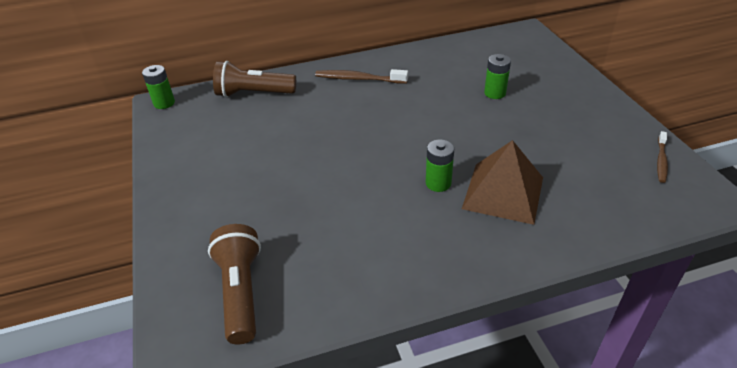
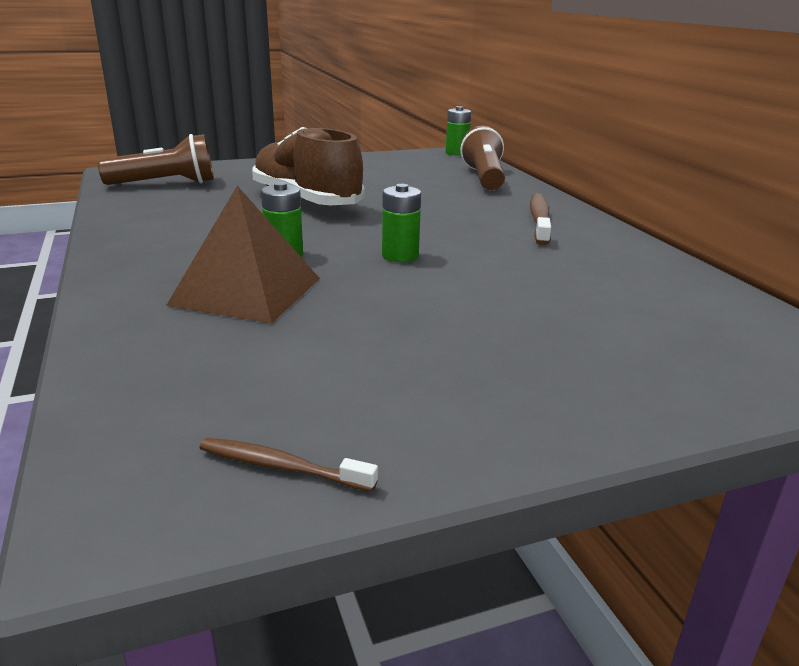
camera: 85 degrees right, 15 degrees down
green battery [484,54,511,99] -> green battery moved to [382,184,421,262]
none -> brown shoe [252,127,365,205]

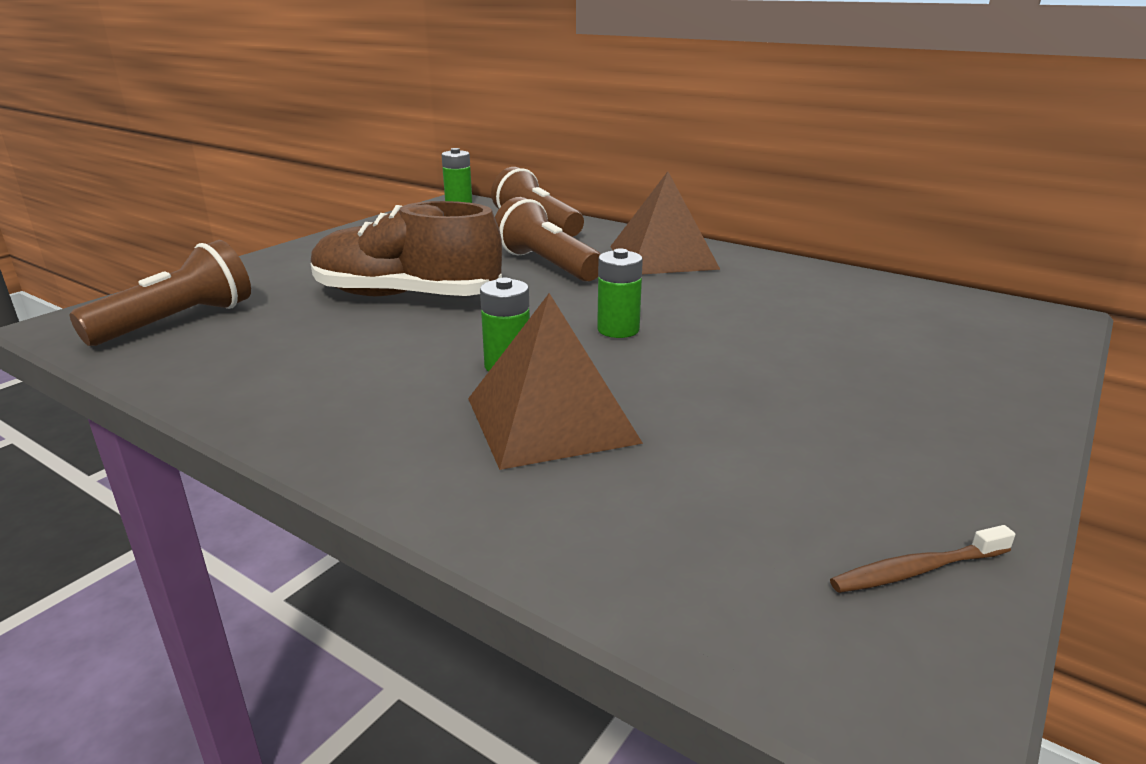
camera: 35 degrees left, 0 degrees up
brown toothbrush [530,193,551,246] -> brown pyramid [610,171,720,274]
none -> brown flashlight [495,197,601,282]

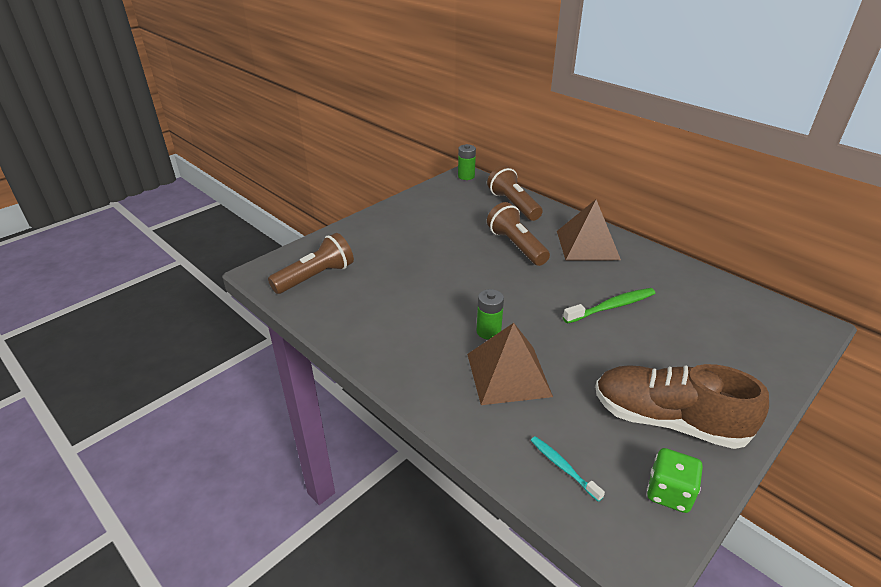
camera: 10 degrees right, 10 degrees up
brown shoe [310,201,502,296] -> brown shoe moved to [595,364,769,449]
green battery [597,248,643,338] -> none
brown toothbrush [830,525,1015,593] -> green dice [647,448,703,513]
none -> turquoise toothbrush [530,436,605,502]
none -> green toothbrush [563,288,655,324]

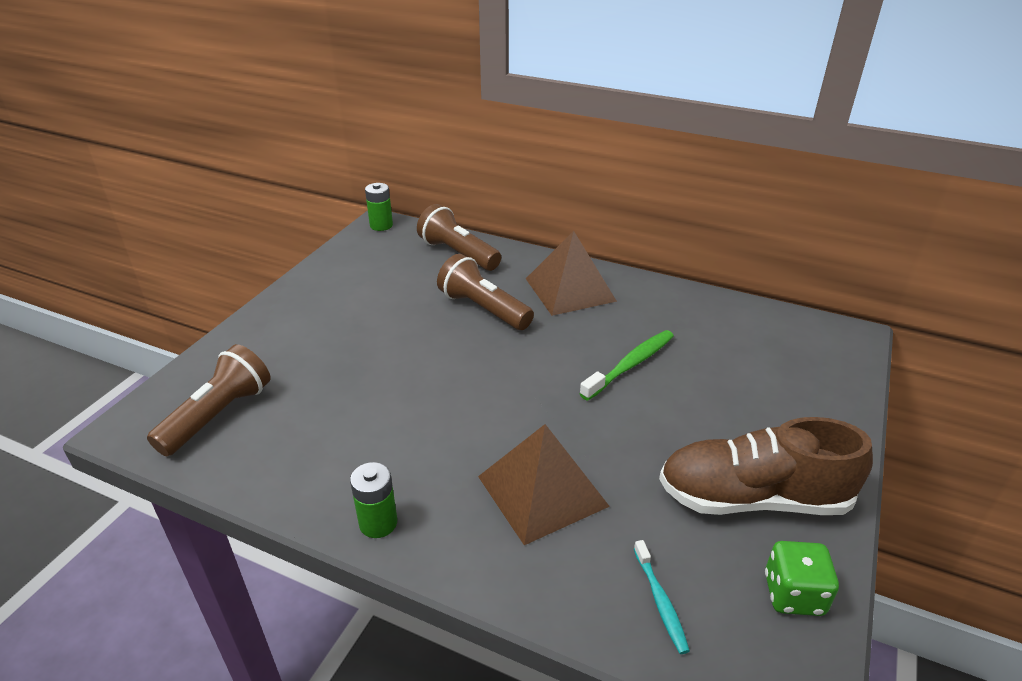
camera: 20 degrees left, 0 degrees up
green battery [477,289,504,340] -> green battery moved to [350,462,397,538]
turquoise toothbrush [530,436,605,502] -> turquoise toothbrush turned 135 degrees counterclockwise [634,540,690,654]

